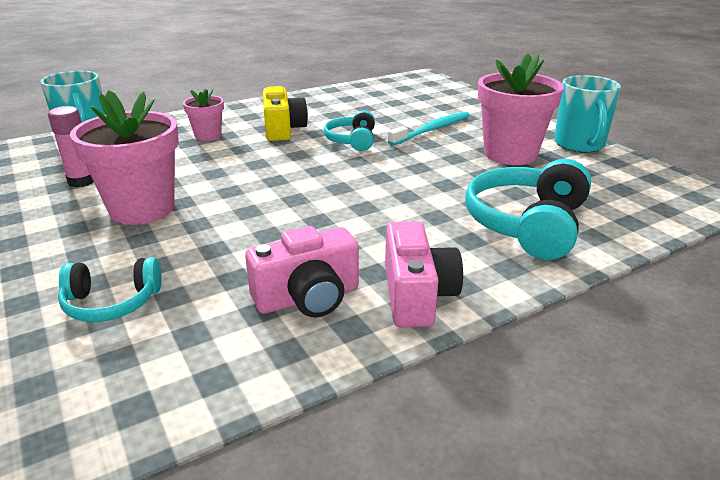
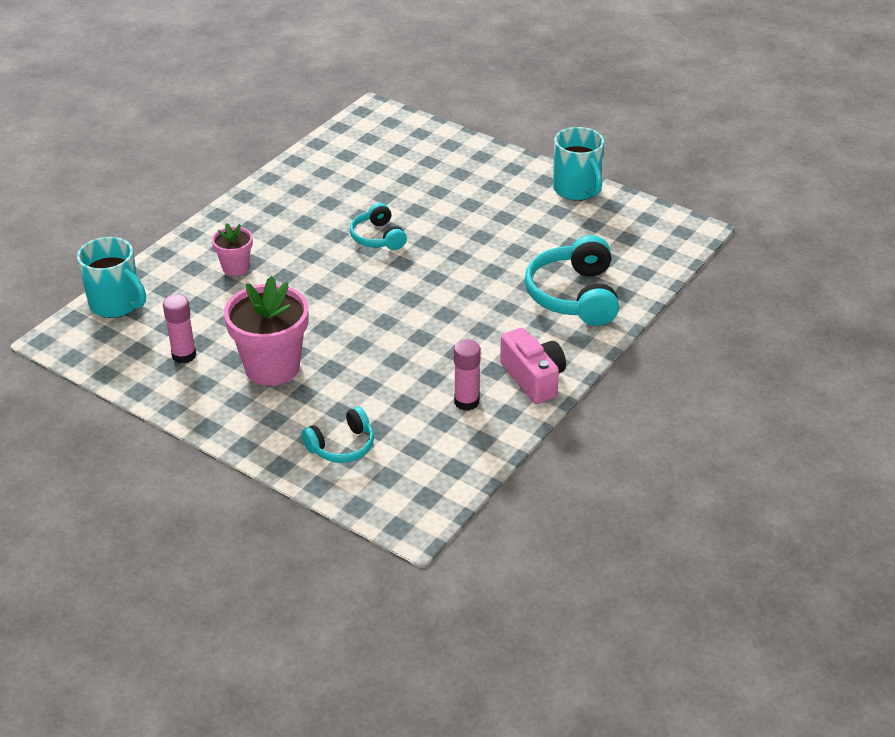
camera: 25 degrees left, 10 degrees up
pink camera [245,226,359,318] -> pink glue stick [454,340,481,411]
yellow camera [263,86,308,141] -> none
turquoise toothbrush [388,112,470,146] -> none
pink flower pot [478,53,564,165] -> none

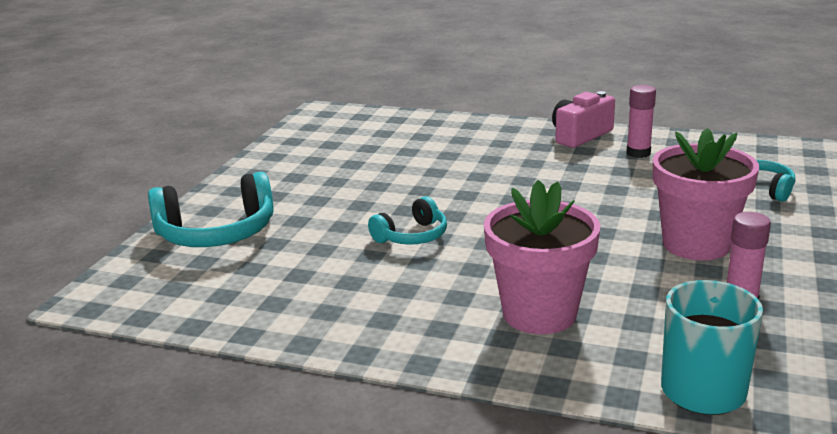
camera: 105 degrees left, 15 degrees down
pink flower pot [212,223,253,276] -> pink flower pot [484,180,600,334], size x1.89
turquoise headphones [525,235,619,326] -> turquoise headphones moved to [148,172,274,247]
turquoise mug [553,127,604,201] -> none

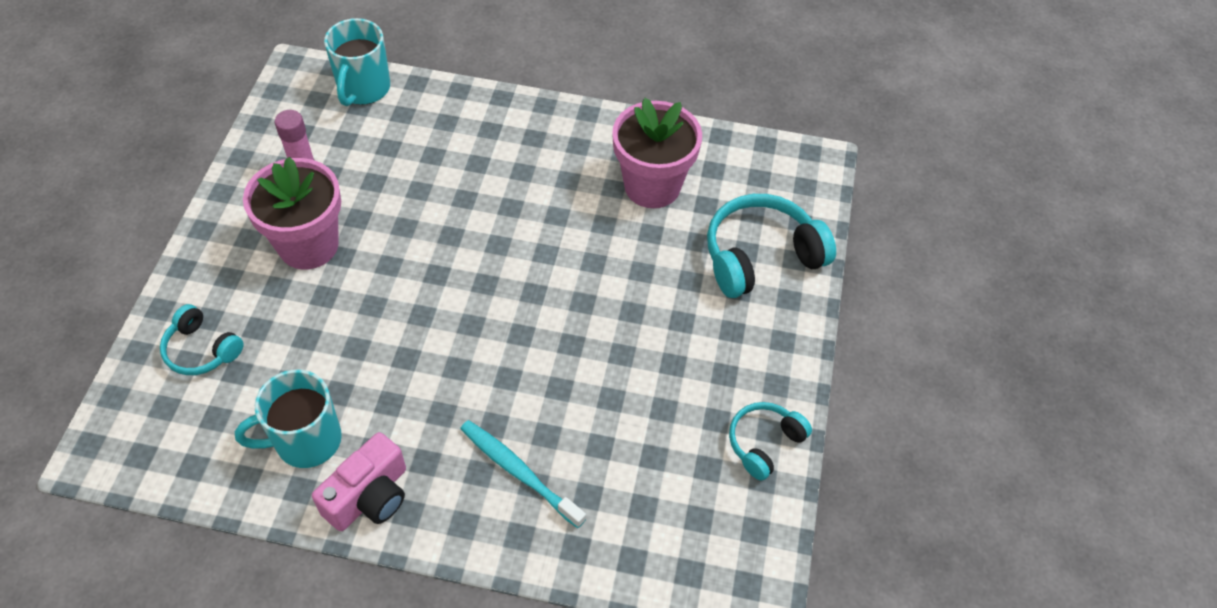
camera: 170 degrees right, 30 degrees up
turquoise headphones [368,196,447,245] -> turquoise headphones moved to [729,402,812,480]
pink flower pot [484,180,600,334] -> pink flower pot moved to [612,98,702,208]
pink glue stick [626,85,656,158] -> turquoise mug [235,370,342,468]
none -> turquoise toothbrush [460,420,586,528]

